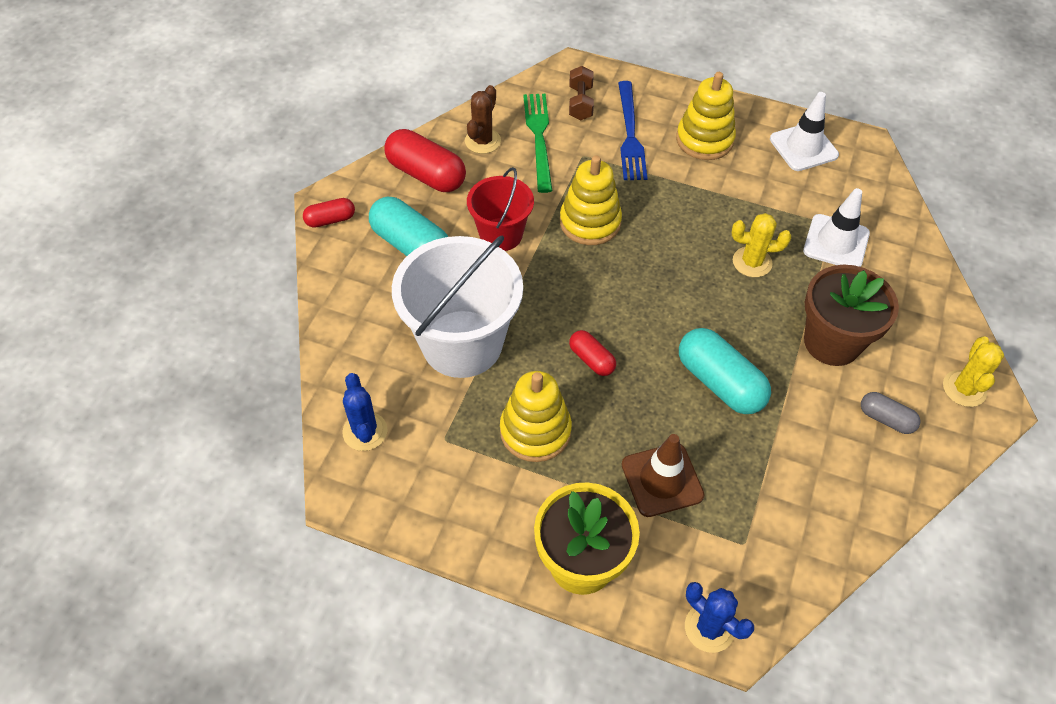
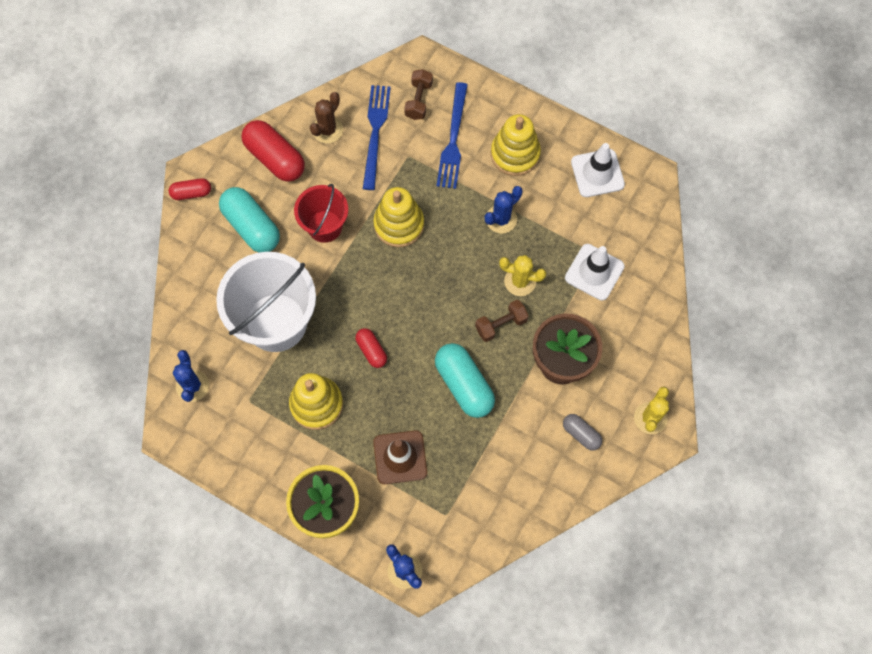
camera: 10 degrees right, 15 degrees up
green fork [523,94,553,193] -> blue fork [363,85,391,190]
none -> brown dumbbell [475,300,528,342]
none -> blue cactus [485,186,523,233]

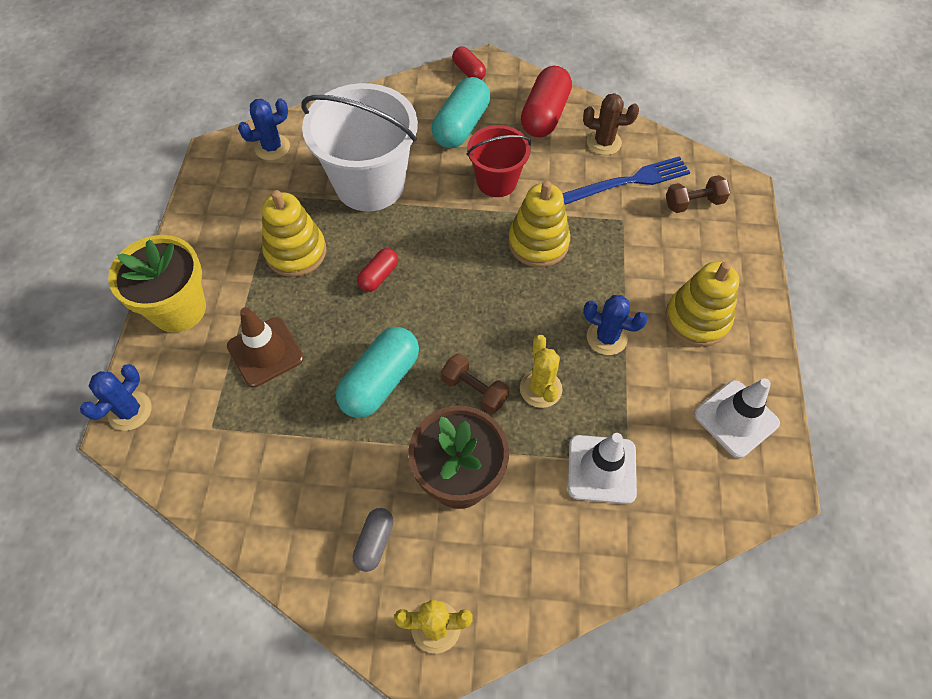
camera: 65 degrees right, 10 degrees down
blue fork [436,82,468,189] -> none

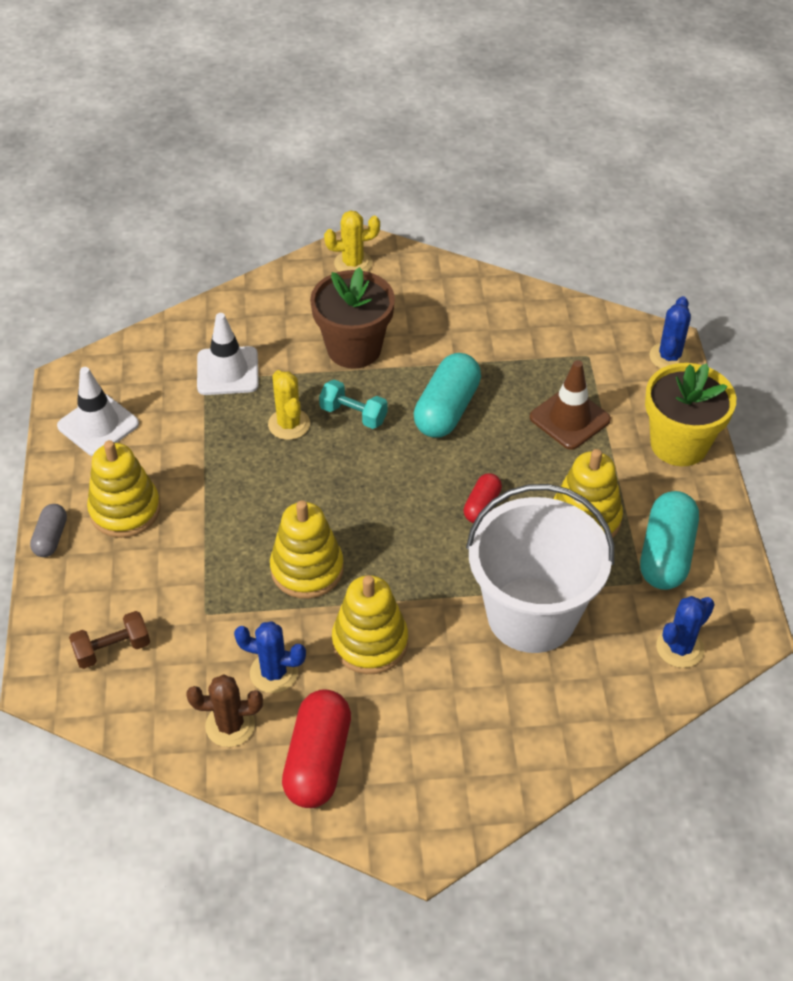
camera: 170 degrees right, 10 degrees down
grey capsule [353,508,394,572] -> grey capsule moved to [30,504,67,557]
turquoise capsule [432,77,490,148] -> turquoise capsule moved to [640,491,699,590]
brown dumbbell [441,353,509,414] -> turquoise dumbbell [319,380,388,429]
red capsule [452,46,486,80] -> none
red bucket [467,125,531,197] -> yellow stacking toy [332,575,408,674]
blue fork [562,156,690,205] -> none
blue cactus [583,295,648,355] -> blue cactus moved to [234,621,306,693]

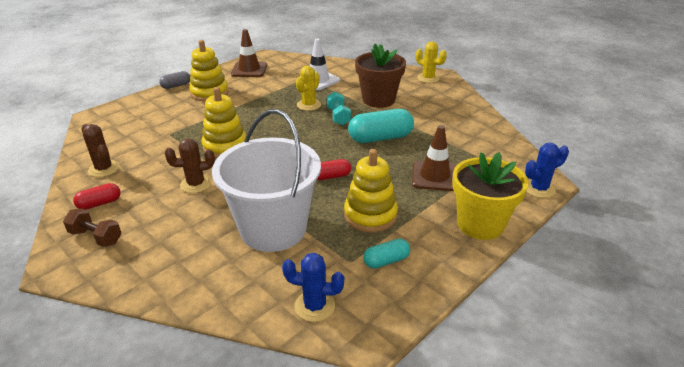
camera: 50 degrees right, 15 degrees down
white traffic cone [57,367,139,456] -> brown traffic cone [231,29,267,77]
brown dumbbell [69,611,150,669] -> brown dumbbell moved to [63,208,122,247]
blue cactus [234,621,306,693] -> none
red capsule [282,689,351,808] -> red capsule [73,183,121,210], size x0.55
yellow stacking toy [332,575,408,674] -> brown cactus [165,138,215,193]
turquoise capsule [640,491,699,590] -> turquoise capsule [363,239,410,269], size x0.55

